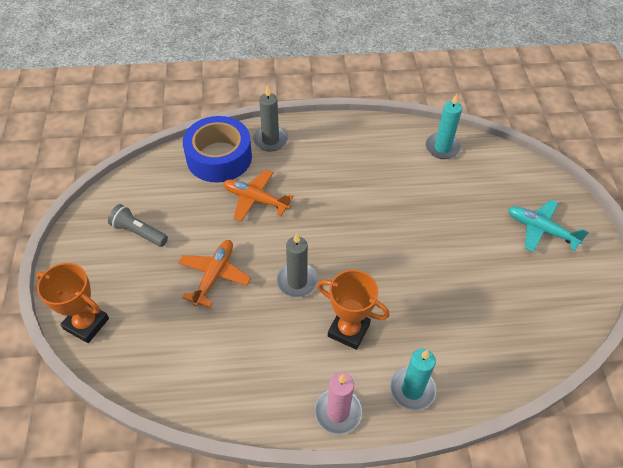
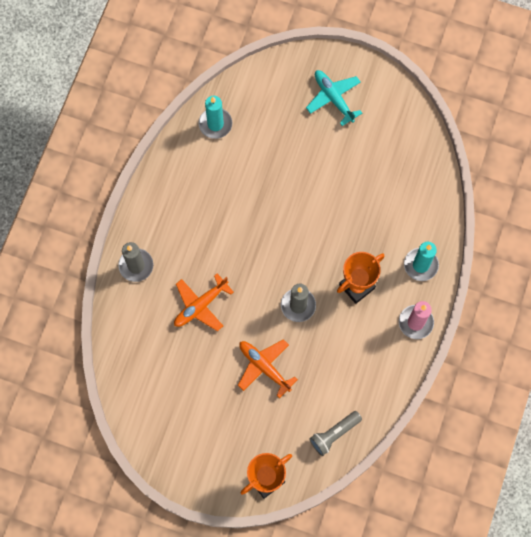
camera: 65 degrees left, 20 degrees up
grey flashlight [108,204,168,247] -> grey flashlight moved to [309,411,362,456]
blue tape [183,116,252,183] -> none
turquoise plane [508,200,589,252] -> turquoise plane turned 90 degrees clockwise [306,70,362,126]

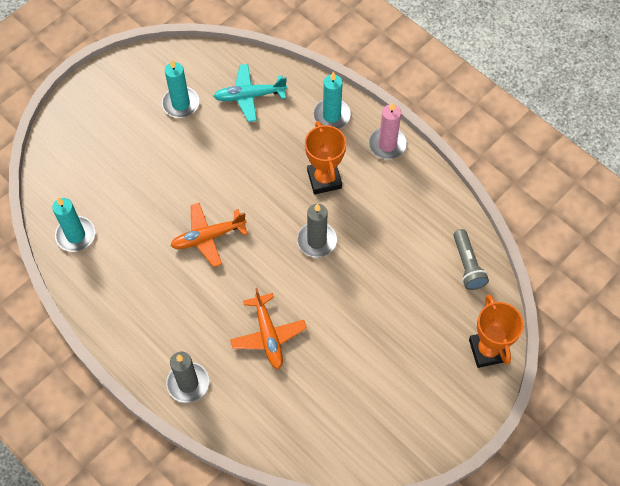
camera: 65 degrees left, 10 degrees down
orange plane [238,339,298,398] -> orange plane moved to [170,203,248,267]
turquoise plane [306,70,362,126] -> turquoise plane moved to [213,64,287,122]
none -> turquoise candle [162,60,199,118]

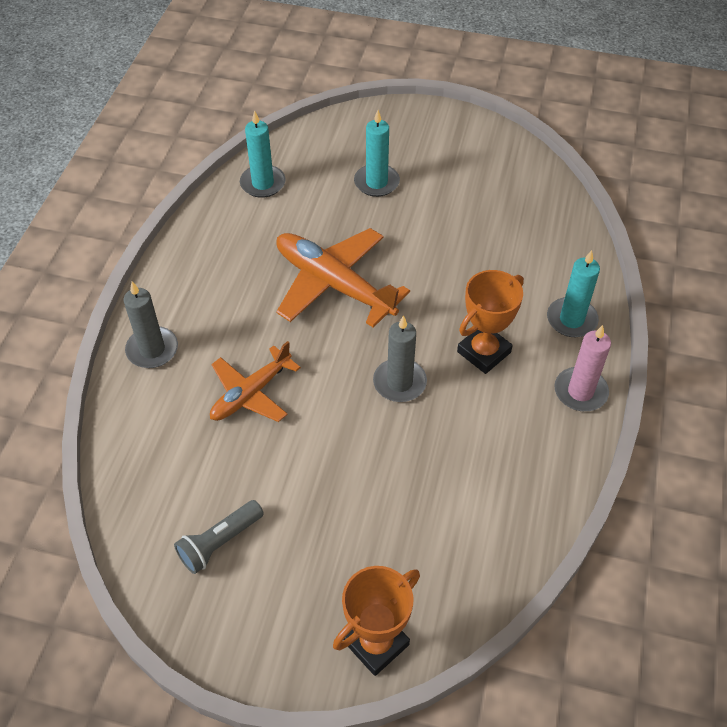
camera: 60 degrees right, 10 degrees down
turquoise candle [162,60,199,118] -> turquoise candle moved to [354,110,400,197]
orange plane [170,203,248,267] -> orange plane [276,228,410,328], size x1.57
turquoise plane [213,64,287,122] -> none
grey flashlight [453,229,489,290] -> grey flashlight moved to [174,500,264,574]

